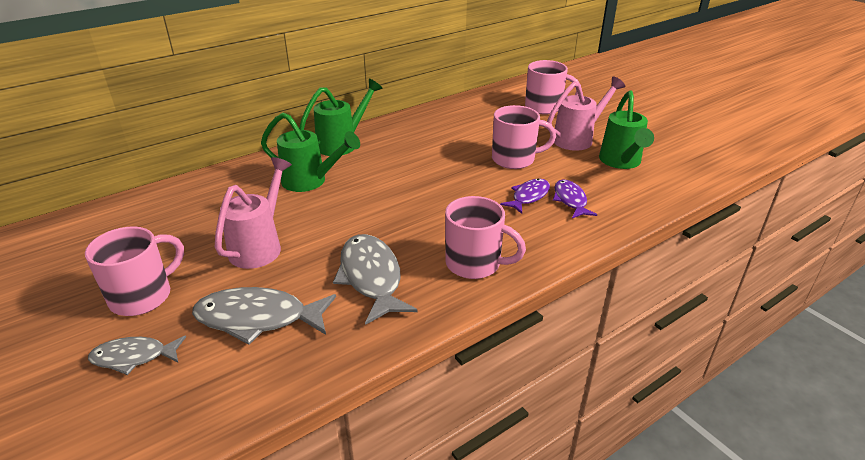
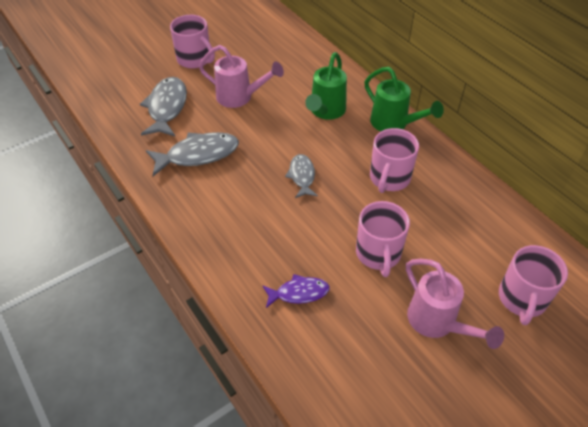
camera: 90 degrees right, 15 degrees up
grey fish [88,336,186,375] -> grey fish moved to [285,154,318,198]
pink mug [445,196,526,279] -> pink mug moved to [370,128,419,193]
purple fish [500,179,550,214] -> none
green watering can [599,91,654,169] -> none

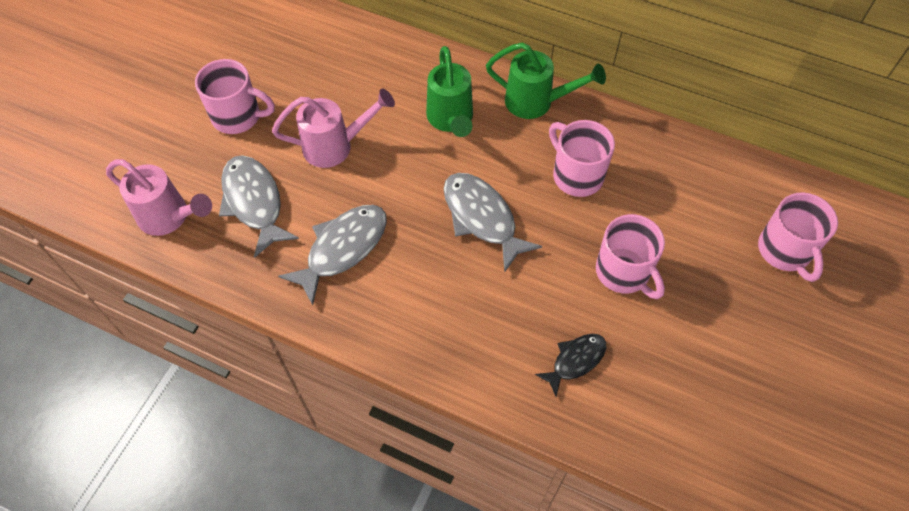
camera: 30 degrees left, 10 degrees up
purple fish [262,274,330,308] -> black fish [535,334,606,396]
grey fish [285,154,318,198] -> grey fish [443,173,542,272], size x1.66
pink mug [370,128,419,193] -> pink mug turned 150 degrees clockwise [549,120,615,197]
pink watering can [406,259,504,349] -> pink watering can moved to [106,159,212,236]

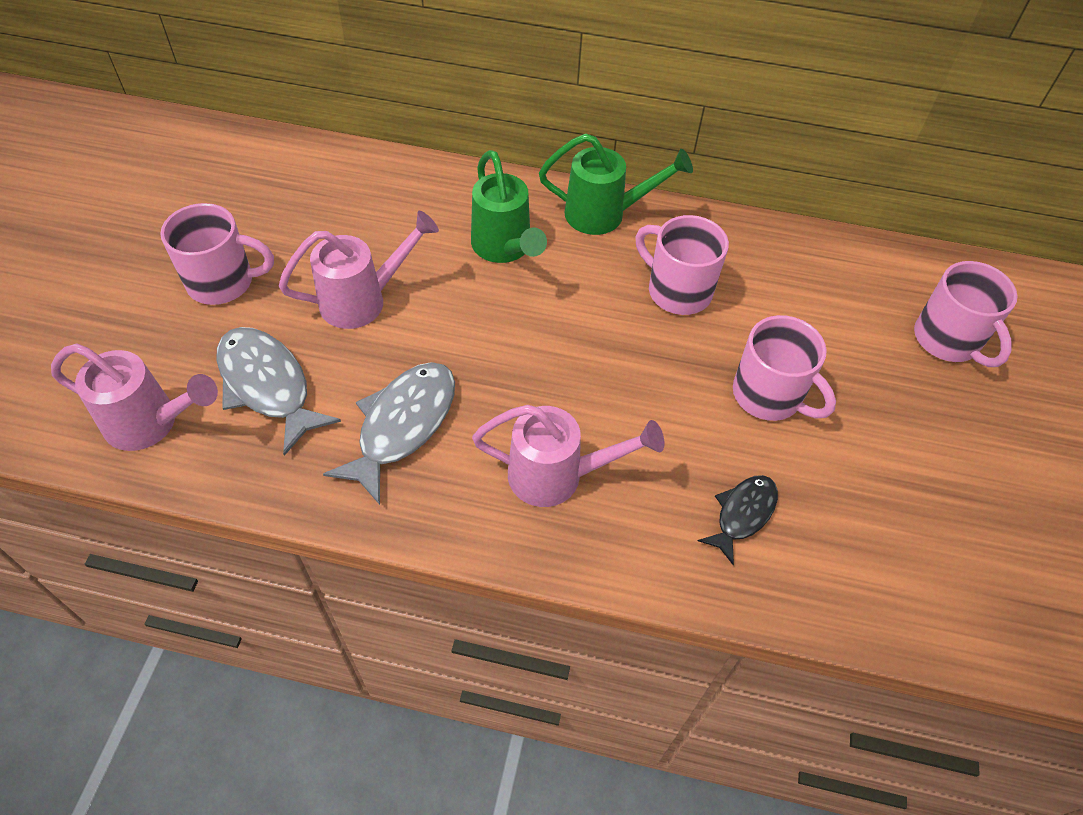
camera: 15 degrees left, 5 degrees down
grey fish [443,173,542,272] -> none
none -> pink watering can [472,405,665,507]

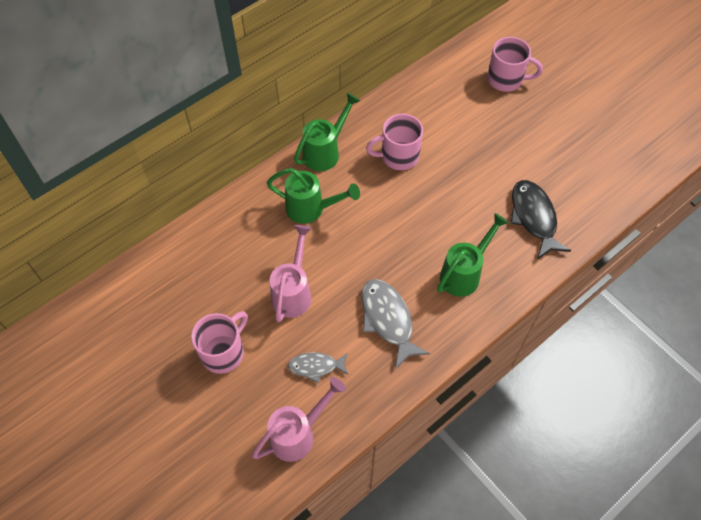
camera: 50 degrees left, 5 degrees up
grey fish [217,327,341,456] -> grey fish [288,352,349,383], size x0.60
pink watering can [472,405,665,507] -> green watering can [437,213,509,297]
black fish [698,475,778,565] -> black fish [510,180,571,259], size x1.66
pink mug [733,315,836,421] -> none

